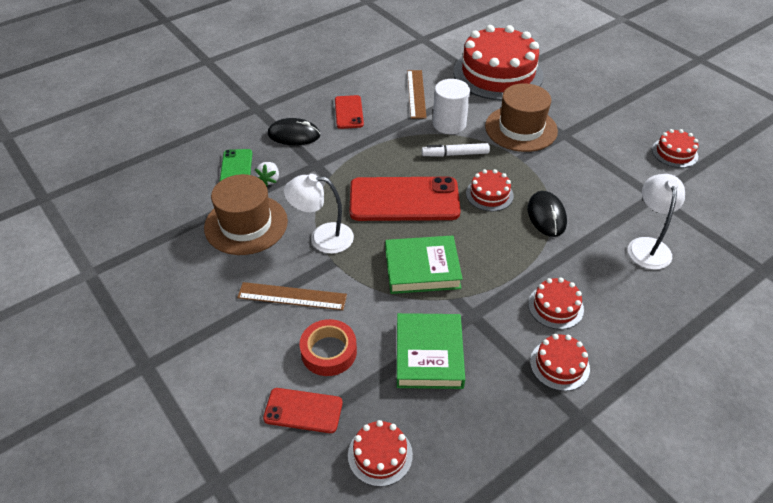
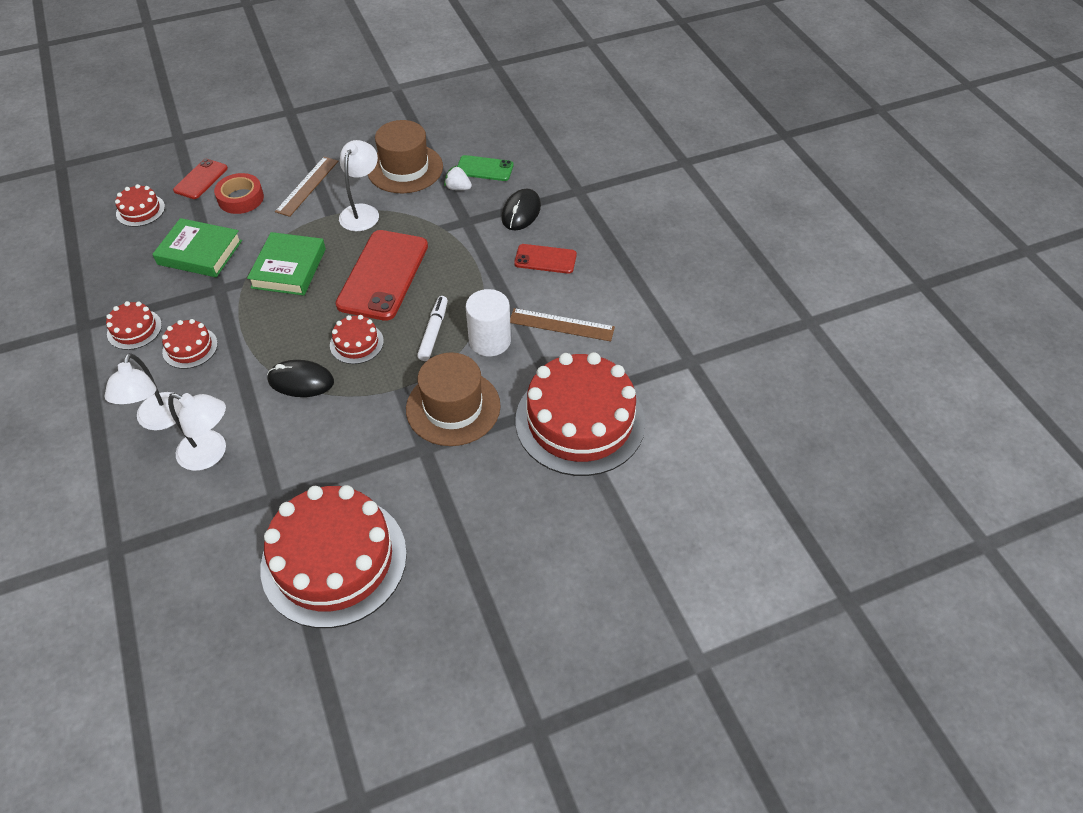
camera: 105 degrees right, 5 degrees up
red cake [652,129,698,168] -> red cake [260,485,407,628], size x2.27
none -> white lamp [104,353,182,431]

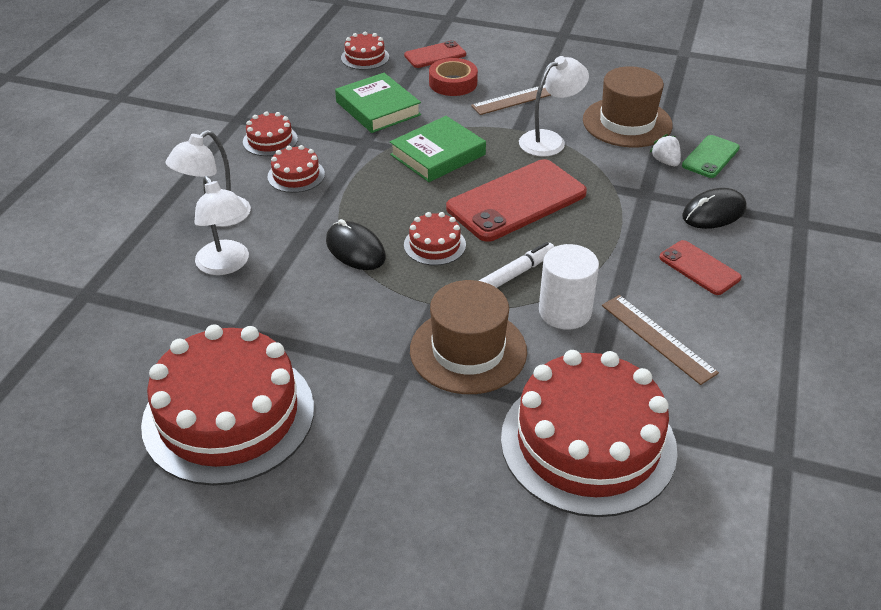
camera: 40 degrees right, 10 degrees down
green phone [457,155,513,181] -> green phone turned 75 degrees clockwise [682,135,740,178]

